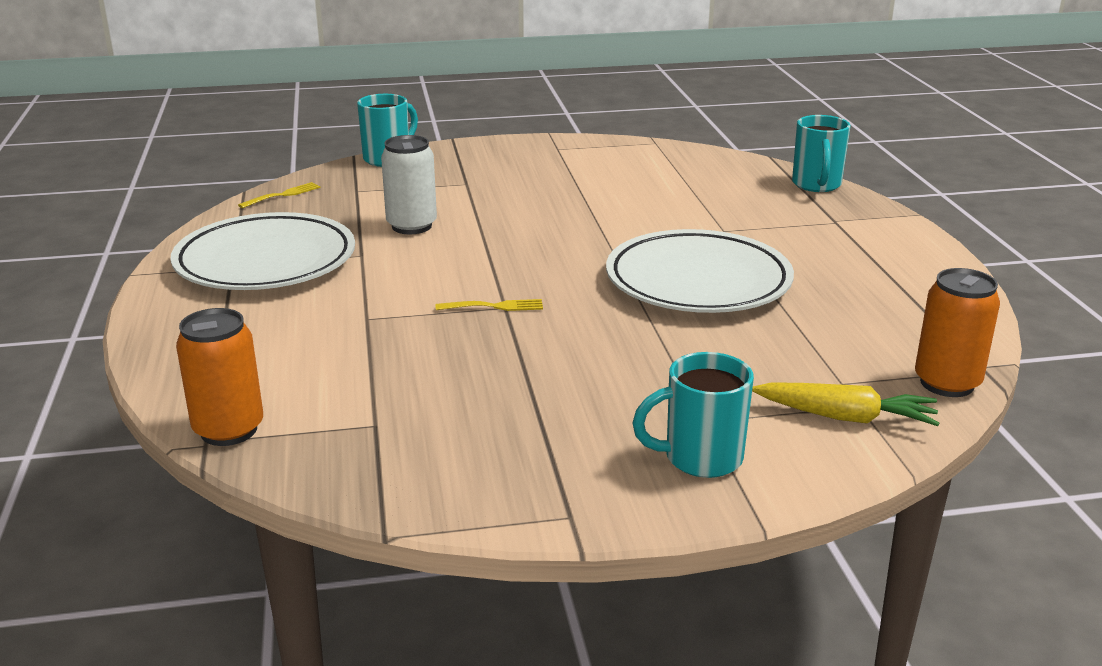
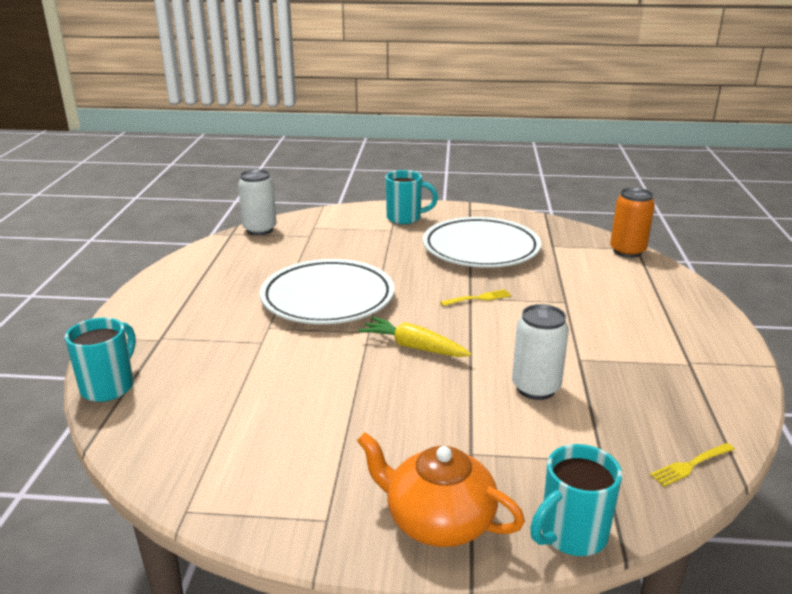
camera: 165 degrees left, 0 degrees up
white plate [170,212,355,290] -> white plate moved to [423,217,541,268]
yellow fork [436,299,543,311] -> yellow fork turned 150 degrees clockwise [440,289,511,306]
yellow carrot [752,382,940,426] -> yellow carrot moved to [358,317,471,357]
orange can [915,268,1000,397] -> white can [238,169,277,235]
none -> orange teapot [357,432,525,547]

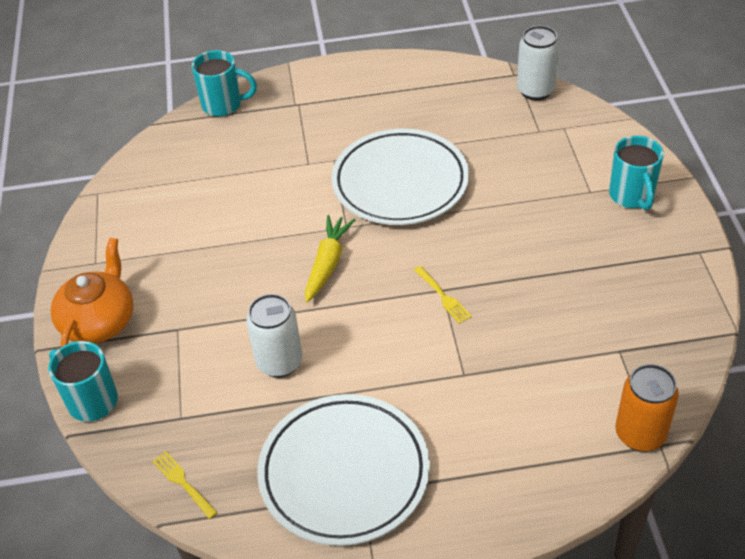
camera: 80 degrees right, 20 degrees up
white plate [423,217,541,268] -> white plate moved to [257,394,430,546]

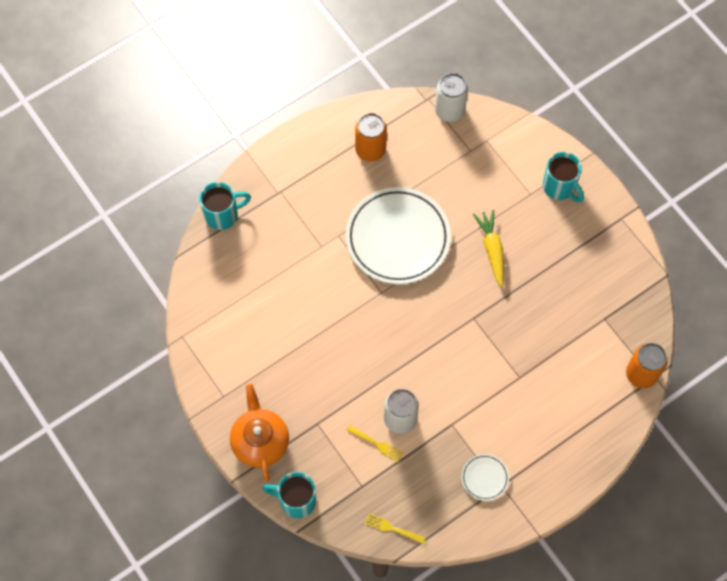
camera: 30 degrees left, 20 degrees up
white plate [257,394,430,546] -> white plate [461,454,509,501], size x0.43
yellow carrot [305,215,355,302] -> yellow carrot moved to [473,210,504,288]
yellow fork [414,266,472,324] -> yellow fork moved to [346,425,403,462]
none -> orange can [355,113,387,162]

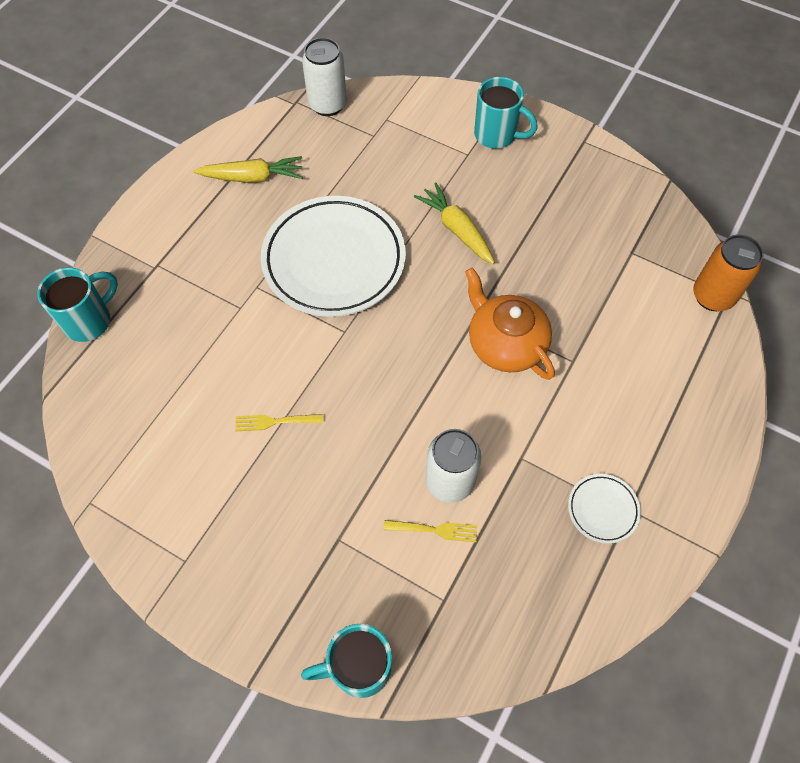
camera: 25 degrees left, 5 degrees down
orange teapot [230,384,289,482] -> orange teapot moved to [465,267,555,380]
orange can [355,113,387,162] -> yellow carrot [194,156,303,183]
yellow fork [364,513,426,544] -> yellow fork moved to [235,414,323,431]

